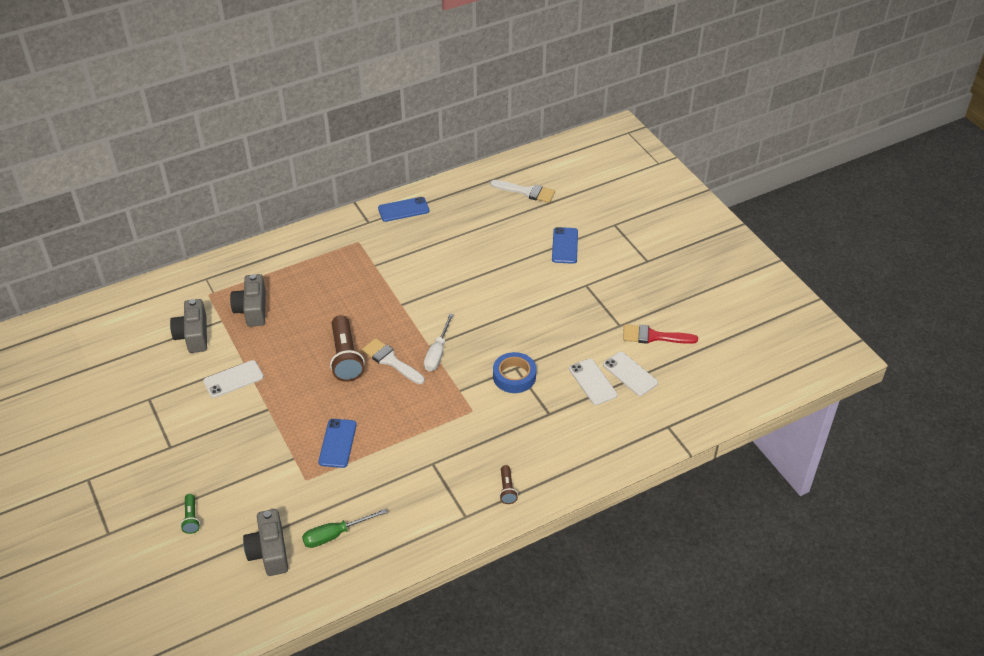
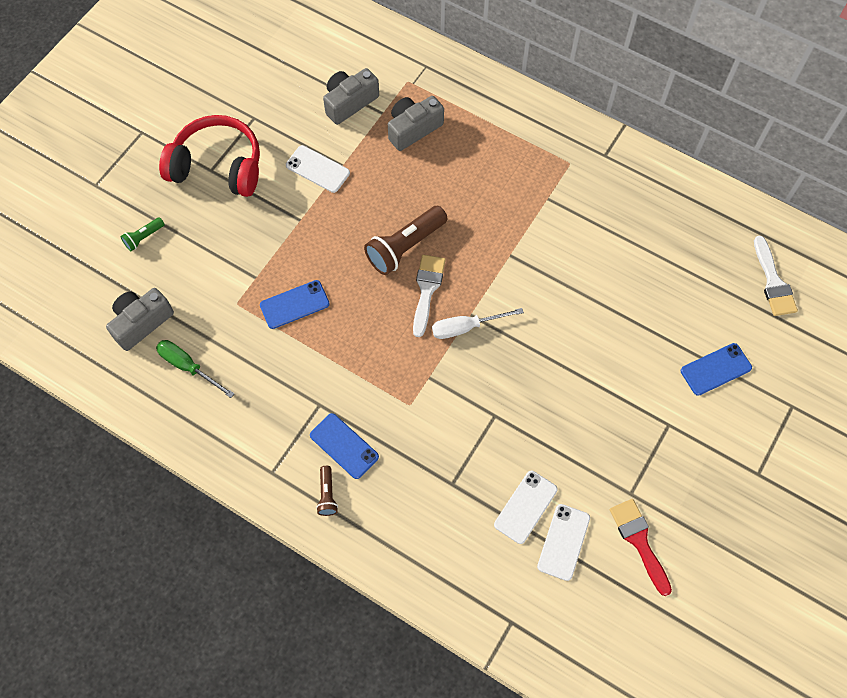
camera: 60 degrees right, 20 degrees up
blue phone [378,197,429,222] -> blue phone moved to [310,413,379,479]
blue tape [493,352,536,393] -> none
brown flashlight [499,465,518,504] -> brown flashlight turned 60 degrees counterclockwise [316,466,338,516]
none -> red headphones [159,115,260,197]

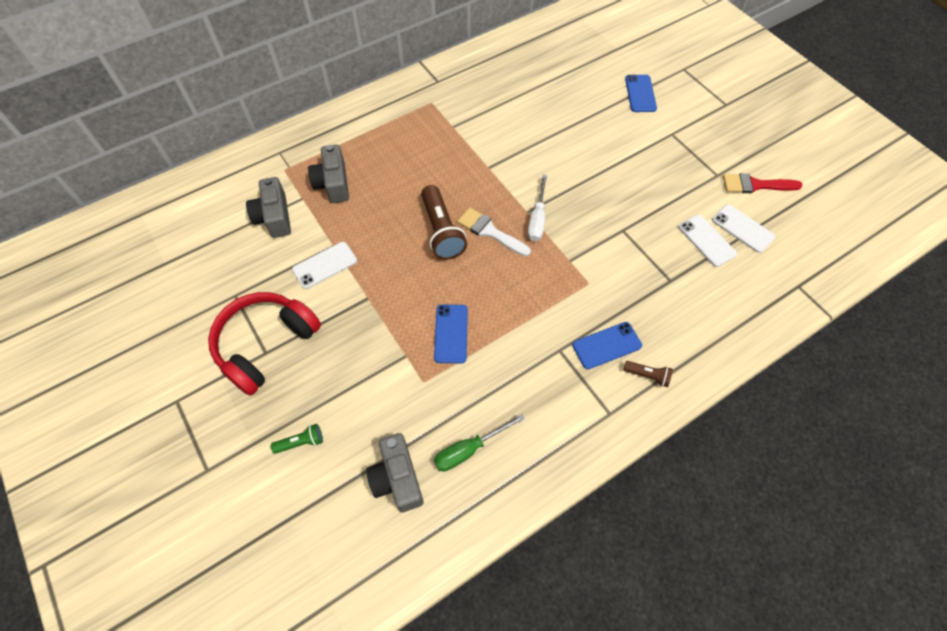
camera: 65 degrees left, 5 degrees down
green flashlight [120,217,165,251] -> green flashlight turned 90 degrees counterclockwise [271,424,323,454]
white brush [754,236,798,316] -> none

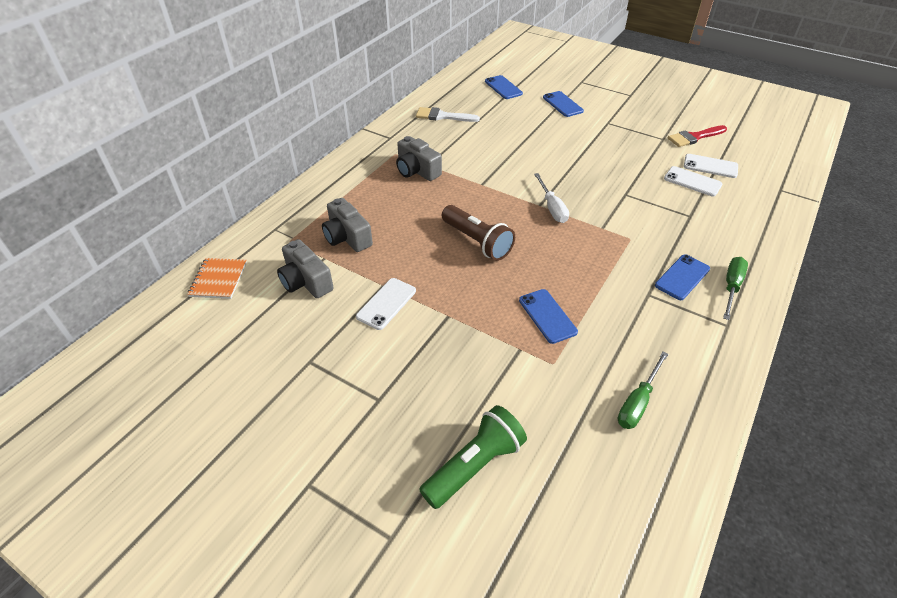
camera: 25 degrees left, 15 degrees down
red headphones [208,292,321,396] -> none
green flashlight [271,424,323,454] -> green flashlight [419,405,527,509], size x2.02
grey camera [366,433,423,512] -> grey camera moved to [396,136,442,181]
white brush [457,207,531,257] -> white brush moved to [416,107,480,122]
brown flashlight [624,361,673,387] -> green screwdriver [723,257,748,320]
none -> orange notebook [187,258,247,299]
none -> blue phone [485,75,523,99]

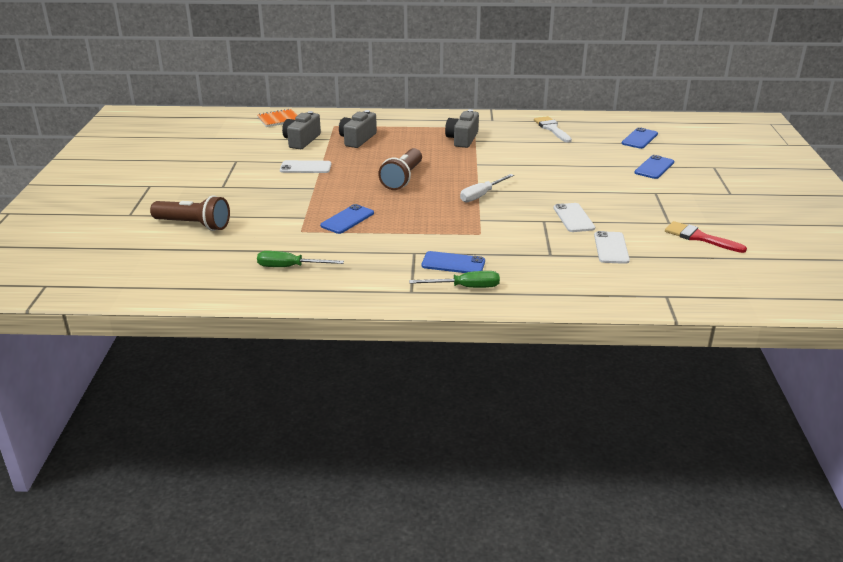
camera: 60 degrees right, 15 degrees down
green flashlight [419,405,527,509] -> brown flashlight [150,195,230,231]
white phone [684,154,738,178] -> white phone moved to [553,203,595,232]

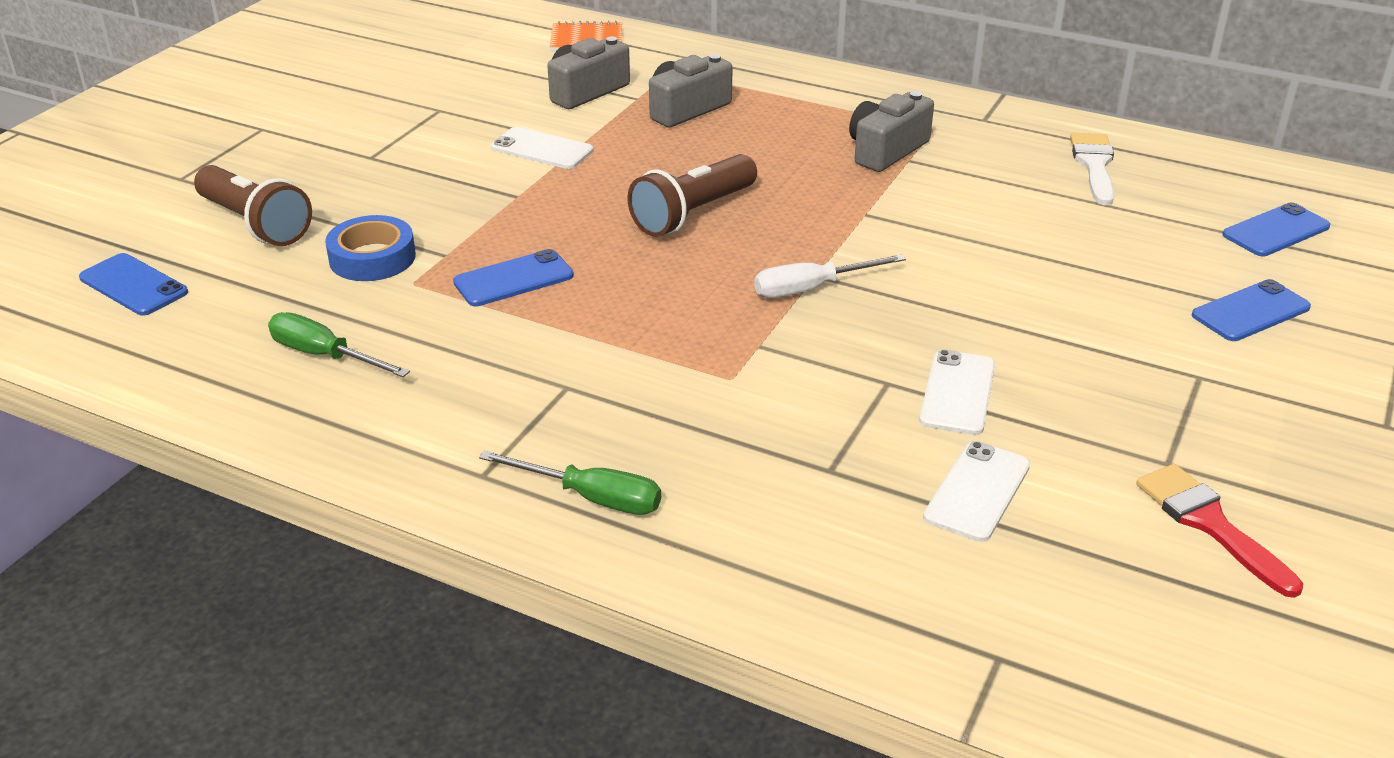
camera: 25 degrees right, 5 degrees up
blue phone [421,251,485,273] -> blue phone moved to [79,253,188,316]
none -> blue tape [325,215,416,281]

